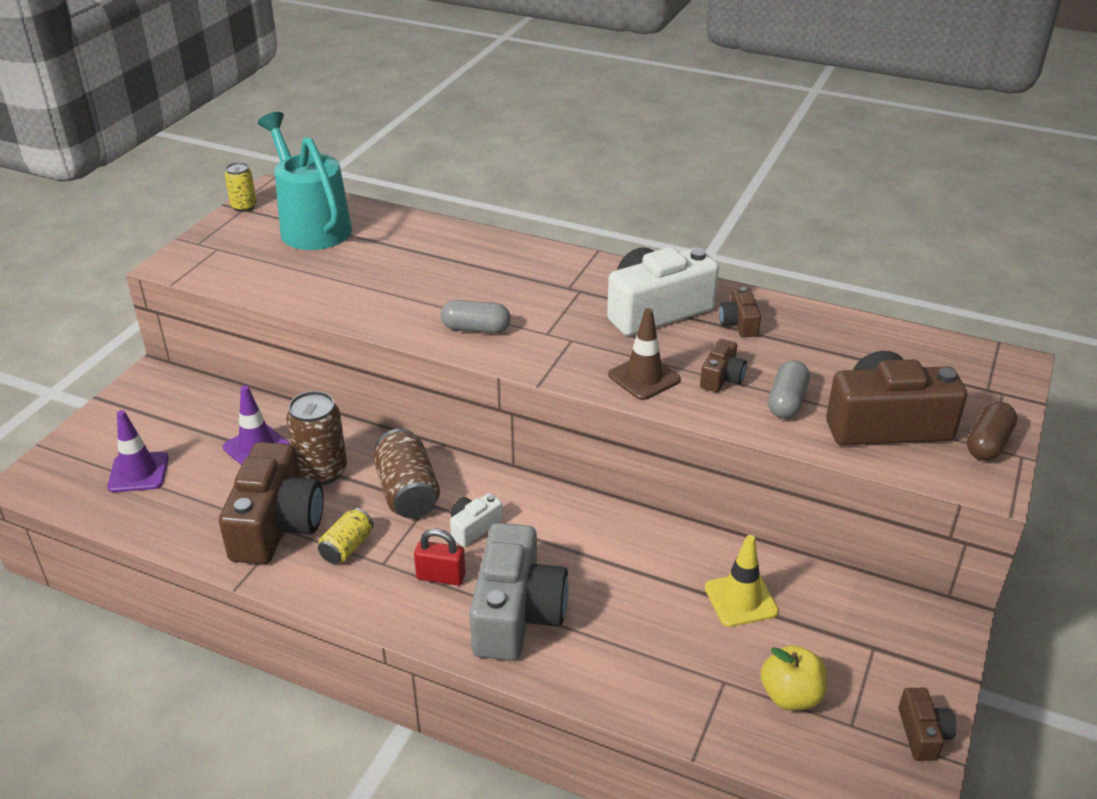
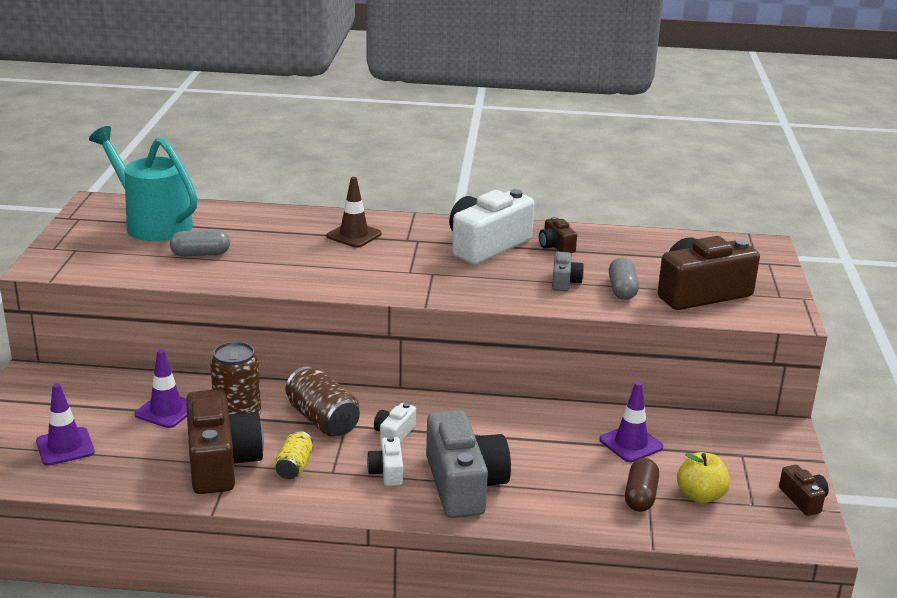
camera: 20 degrees left, 10 degrees down
yellow can [225,162,257,212] -> none
red padlock [414,529,466,585] -> white camera [367,436,403,486]
grey capsule [441,300,511,334] -> grey capsule moved to [170,229,230,257]
brown traffic cone [608,308,681,400] -> brown traffic cone moved to [327,177,382,248]
brown camera [700,339,747,392] -> grey camera [552,252,584,291]
yellow traffic cone [705,535,779,627] -> purple traffic cone [599,382,663,462]
brown capsule [967,402,1017,461] -> brown capsule moved to [625,458,659,512]

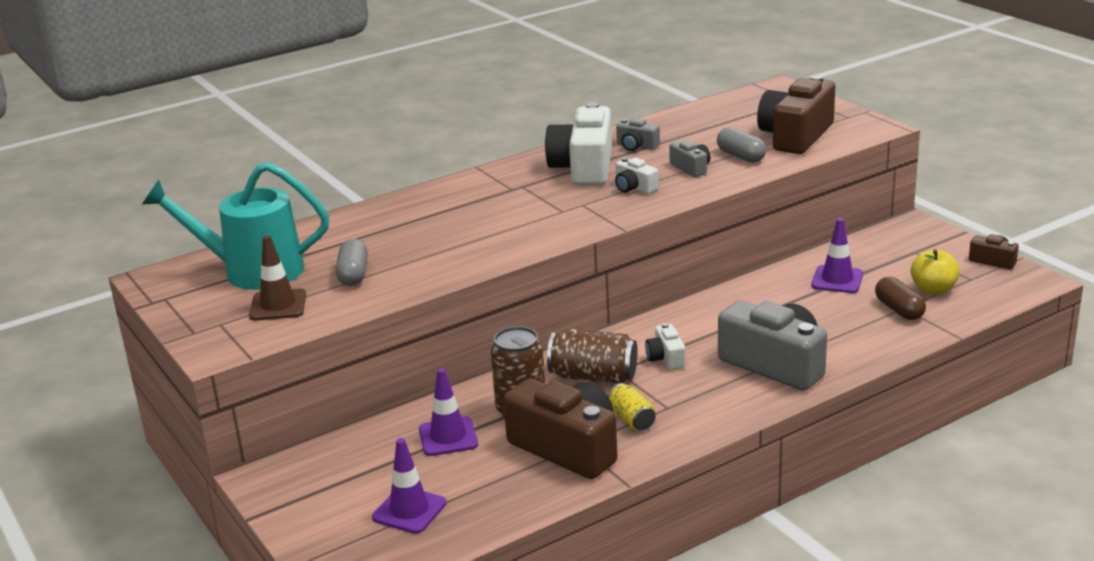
camera: 35 degrees left, 0 degrees up
grey capsule [170,229,230,257] -> grey capsule turned 45 degrees counterclockwise [336,239,368,286]
brown traffic cone [327,177,382,248] -> brown traffic cone moved to [249,235,306,321]
white camera [367,436,403,486] -> white camera moved to [615,157,658,194]
brown camera [539,217,577,253] -> grey camera [616,118,660,151]

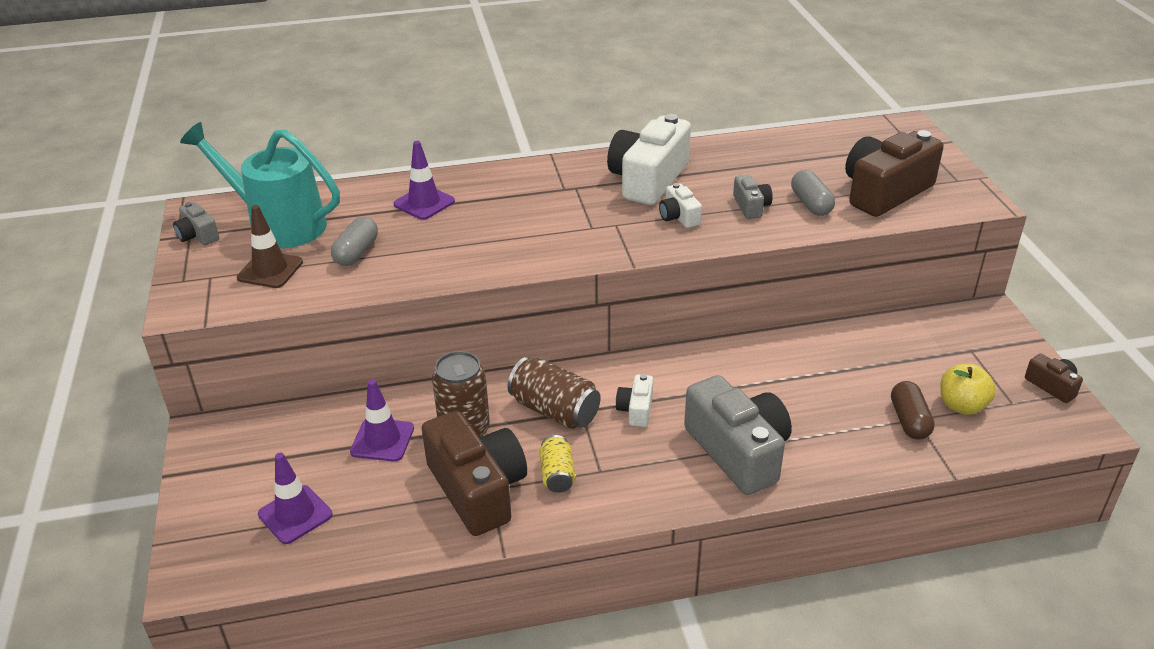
camera: 20 degrees right, 10 degrees up
grey camera [616,118,660,151] -> grey camera moved to [173,202,219,245]
purple traffic cone [811,218,863,293] -> purple traffic cone moved to [394,141,455,220]

